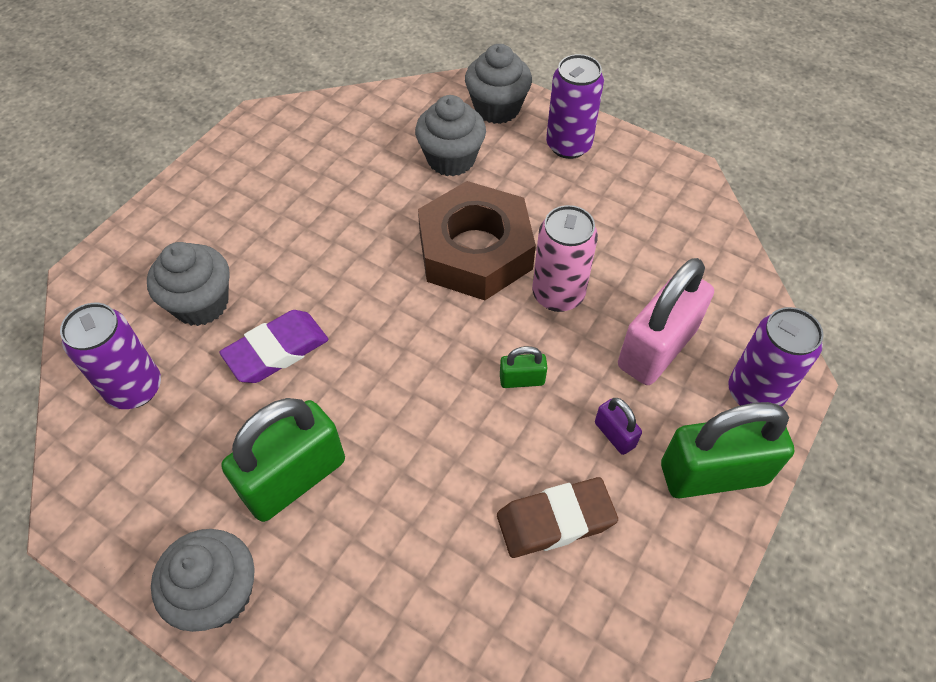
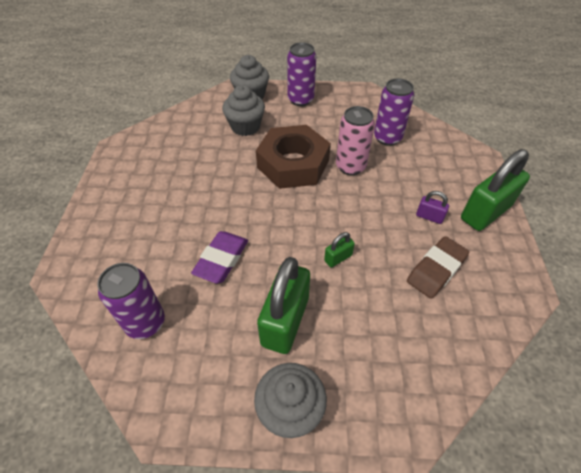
camera: 30 degrees left, 5 degrees down
grey cupcake [147,242,230,326] -> none
green padlock [500,346,548,388] -> green padlock moved to [324,232,355,267]
pink padlock [618,258,714,385] -> none
purple can [728,307,823,407] -> purple can moved to [374,78,414,146]

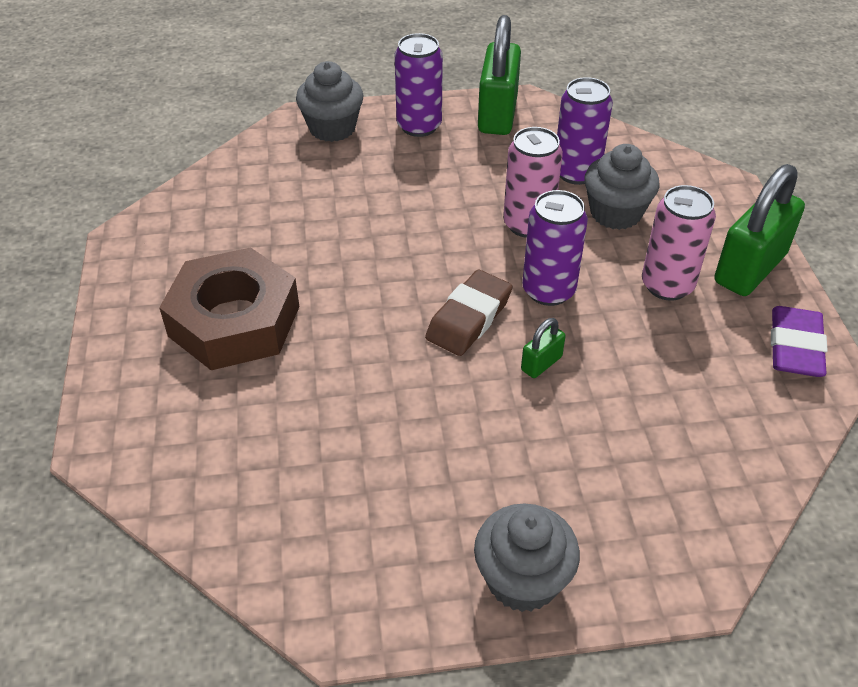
camera: 10 degrees left, 5 degrees down
purple can [97,263,165,339] -> purple can moved to [522,190,588,306]
purple eraser [191,231,248,284] -> purple eraser moved to [771,306,828,377]
grey cupcake [222,85,265,136] -> grey cupcake moved to [584,144,659,230]
brown nut [256,125,331,189] -> brown nut moved to [159,247,299,370]
green padlock [257,257,310,354] -> green padlock moved to [478,15,521,135]
brown eraser [407,236,469,298] -> brown eraser moved to [425,270,513,356]
purple padlock [416,191,449,224] -> pink can [642,185,716,301]

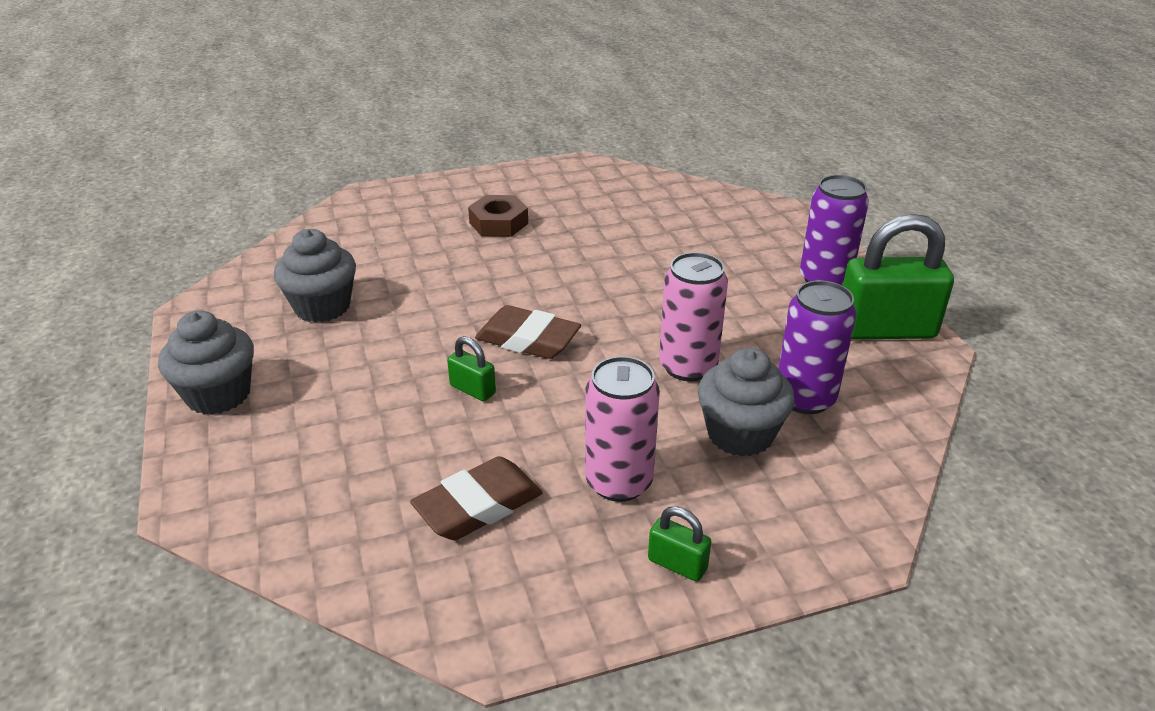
camera: 80 degrees right, 10 degrees down
brown nut [159,247,299,370] -> brown nut [468,195,528,237], size x0.53
grey cupcake [296,61,364,142] -> grey cupcake moved to [274,229,356,322]
purple can [522,190,588,306] -> none
green padlock [714,164,805,296] -> green padlock [648,506,711,582], size x0.46
purple eraser [771,306,828,377] -> none
none -> brown eraser [410,456,543,540]

